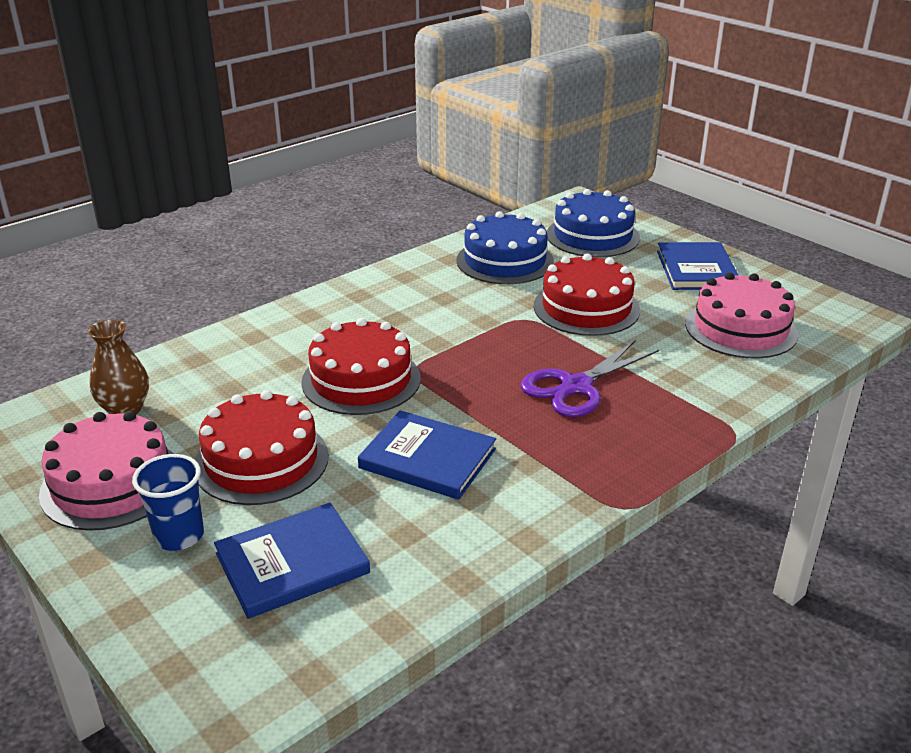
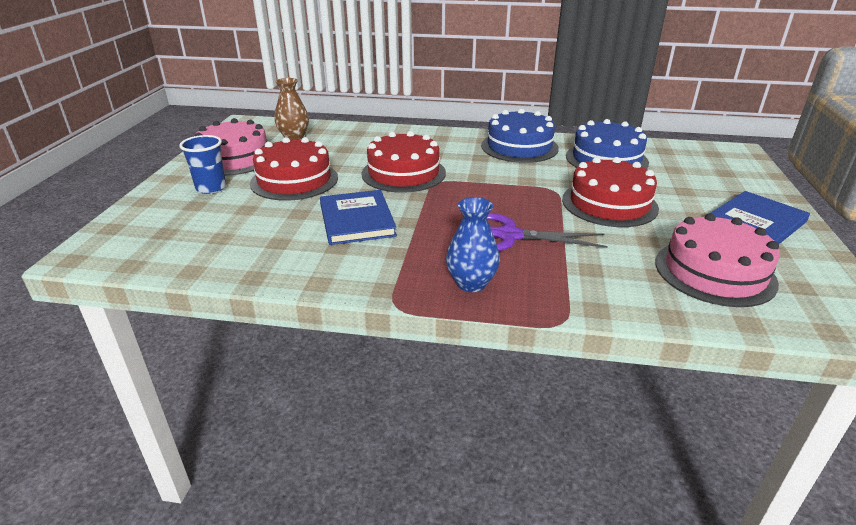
camera: 50 degrees right, 0 degrees up
blue book [214,503,370,619] -> none
blue cake [547,189,640,257] -> blue cake moved to [481,109,559,163]
none -> blue vase [446,197,500,292]

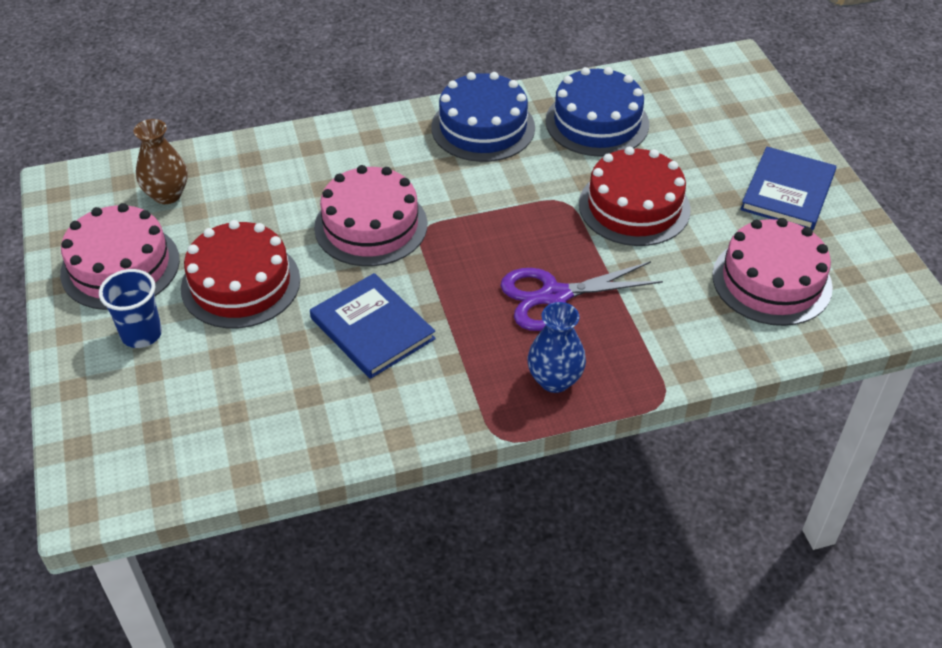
camera: 25 degrees left, 15 degrees up
red cake [361,131,446,193] -> pink cake [314,165,427,266]

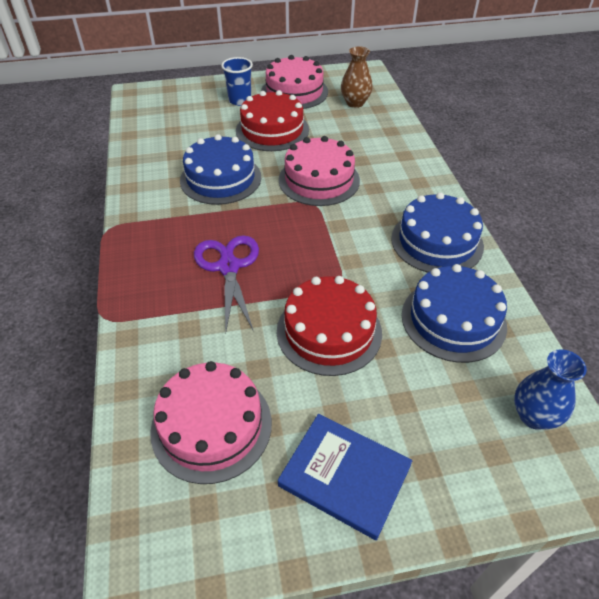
camera: 95 degrees right, 0 degrees up
blue book [310,273,436,379] -> blue cake [180,134,261,205]
blue vase [527,302,586,393] -> blue vase moved to [514,349,587,430]

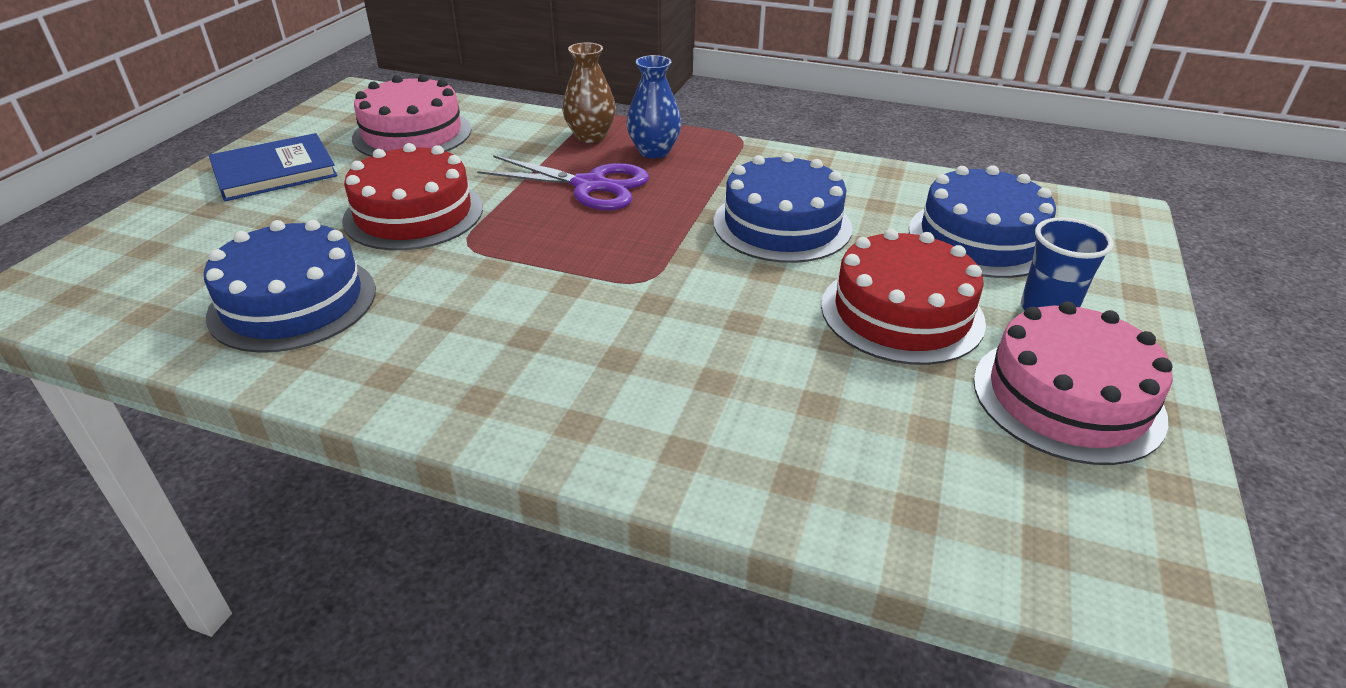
camera: 120 degrees right, 10 degrees down
pink cake [279,136,360,206] -> none
brown vase [341,46,373,108] -> brown vase moved to [562,42,616,143]
blue cake [391,192,484,273] -> blue cake moved to [909,165,1056,278]
blue vase [514,349,587,430] -> blue vase moved to [627,55,682,158]

